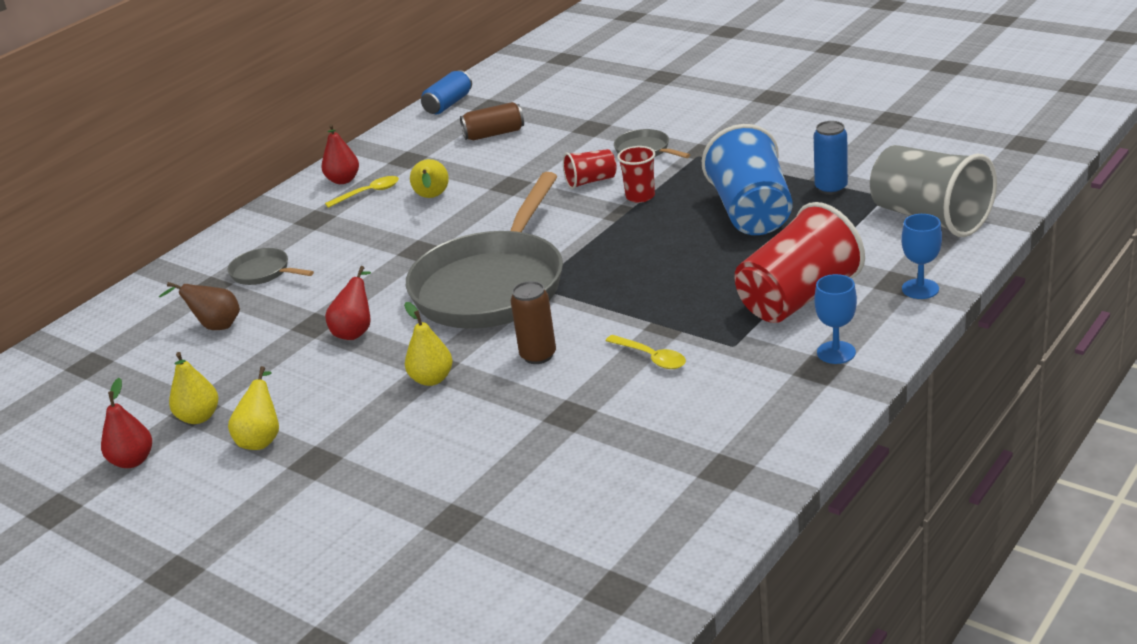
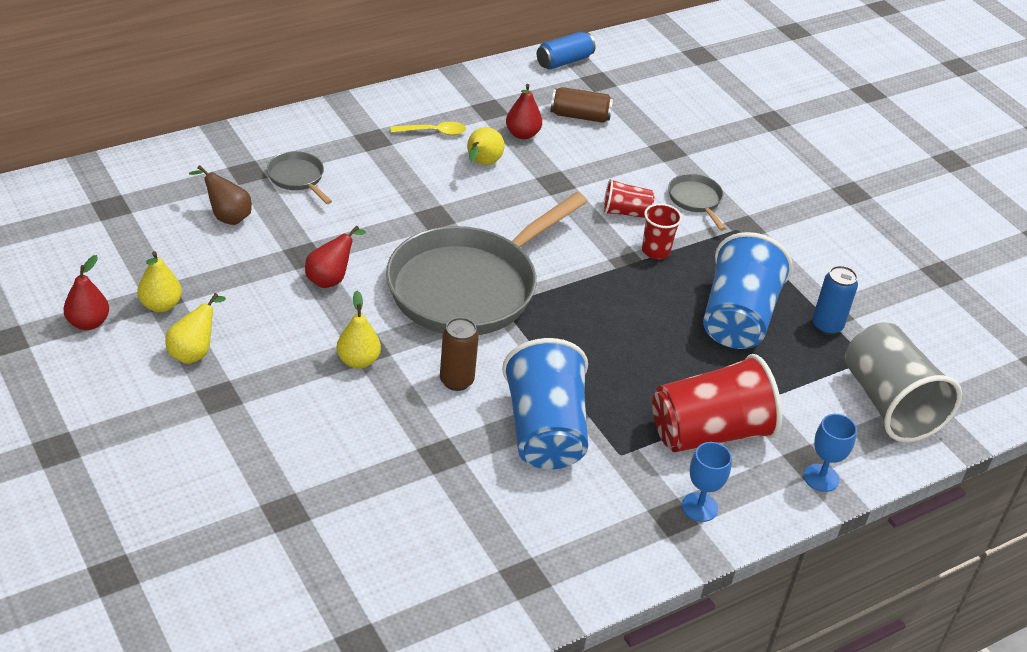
camera: 15 degrees right, 10 degrees up
red pear [322,124,359,184] -> red pear moved to [506,84,542,139]
yellow spoon [606,335,686,369] -> blue cup [502,338,588,470]

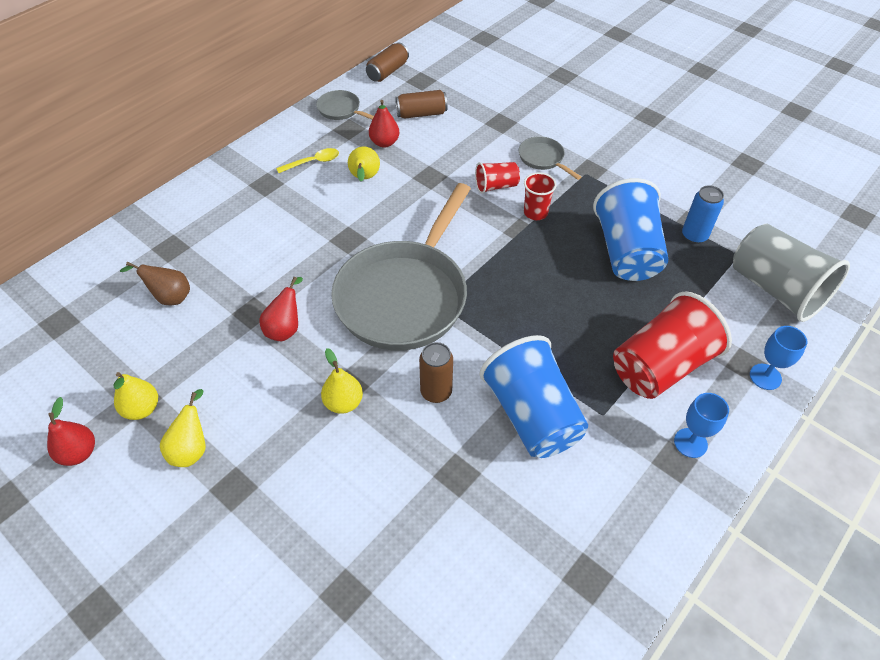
camera: 15 degrees left, 10 degrees up
grey pan [267,151,332,204] -> grey pan moved to [316,90,374,120]
blue can [537,32,595,70] -> brown can [366,43,409,82]

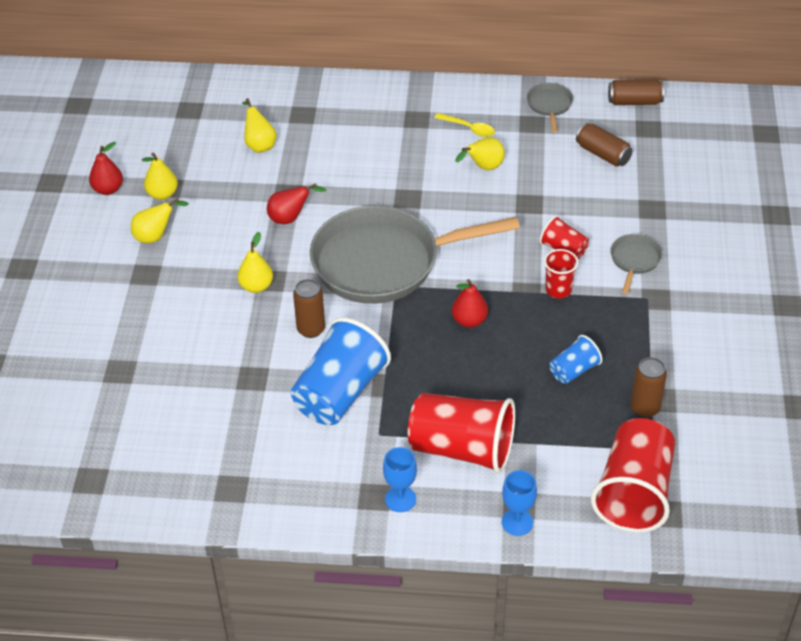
camera: 55 degrees right, 5 degrees down
brown pear [120,262,190,305] -> yellow pear [242,98,276,153]
red pear [369,100,400,148] -> red pear moved to [452,279,488,328]
blue cup [593,178,668,281] -> blue cup [550,335,602,384], size x0.50
blue can [682,185,724,244] -> brown can [630,357,667,418]
grey cup [733,224,850,322] -> red cup [591,418,675,533]

